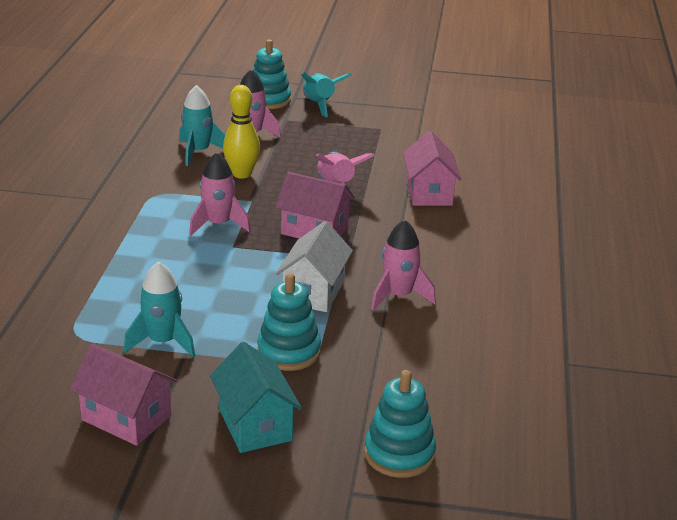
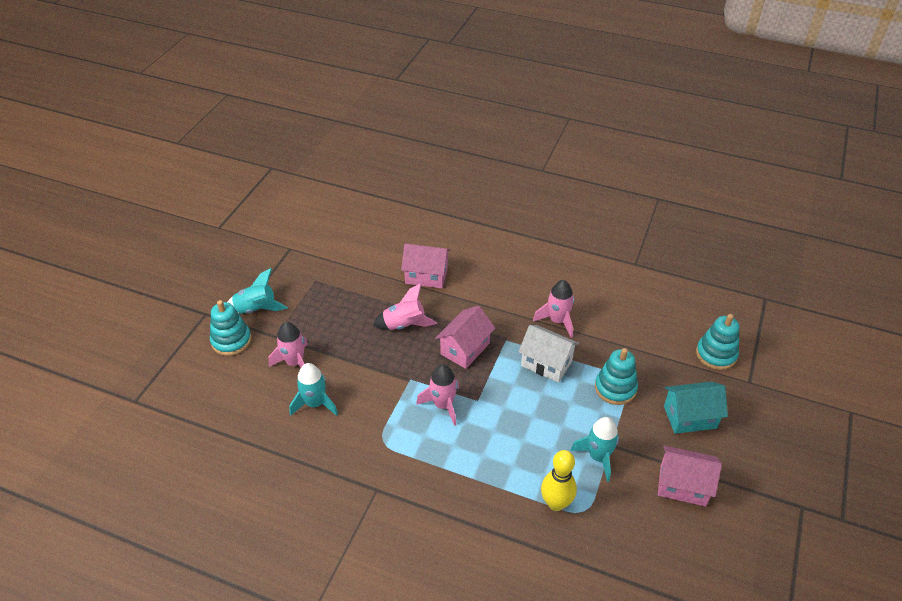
camera: 75 degrees left, 15 degrees up
pink house [70,344,177,446] -> pink house turned 60 degrees clockwise [658,446,722,506]
yellow bowling pin [223,85,260,178] -> yellow bowling pin moved to [541,450,577,511]

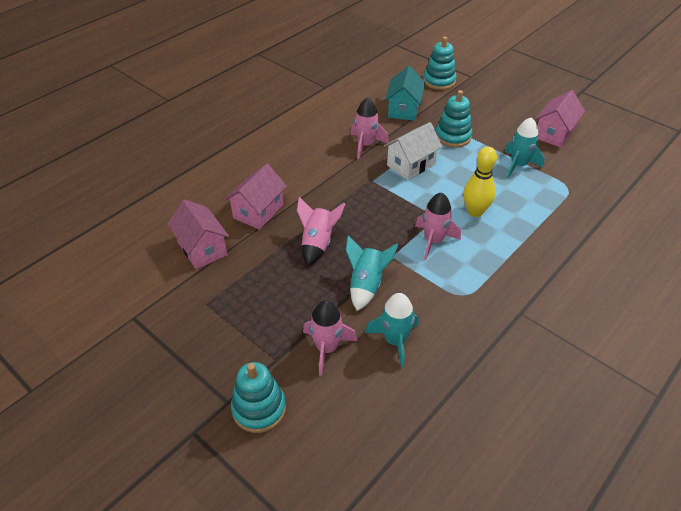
camera: 70 degrees left, 0 degrees up
turquoise rocket [227,268,288,314] -> turquoise rocket moved to [346,235,398,311]
pink house [436,306,495,369] -> pink house moved to [167,199,229,269]
yellow bowling pin [541,450,577,511] -> yellow bowling pin moved to [463,147,497,217]
turquoise house [664,381,728,434] -> turquoise house moved to [385,66,425,121]

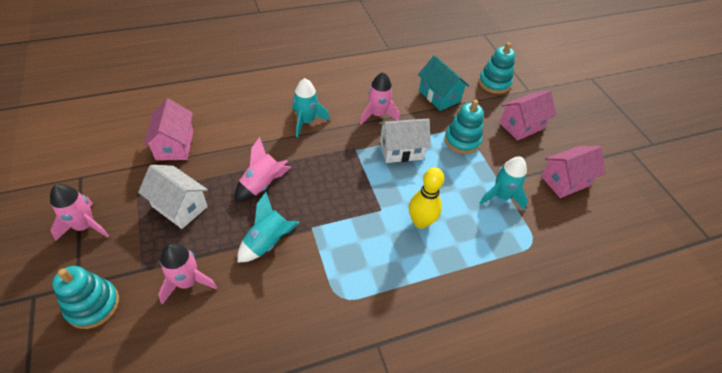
camera: 25 degrees right, 5 degrees up
pink house [225,164,287,230] -> pink house moved to [499,90,557,141]
turquoise rocket [365,293,418,368] -> turquoise rocket moved to [292,78,329,137]
turquoise house [385,66,425,121] -> turquoise house turned 75 degrees counterclockwise [418,55,469,111]
pink rocket [415,192,461,260] -> pink rocket moved to [50,184,109,241]
none -> white house [138,165,208,229]

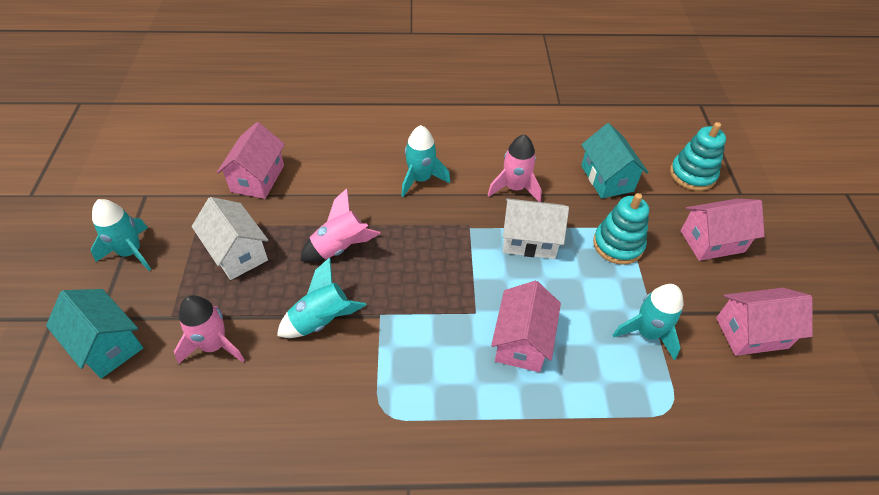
camera: 20 degrees right, 0 degrees up
pink rocket [50,184,109,241] -> turquoise rocket [91,199,151,271]
turquoise stacking toy [52,266,119,329] -> turquoise house [46,289,143,379]
yellow bowling pin [409,167,444,229] -> pink house [491,281,561,372]

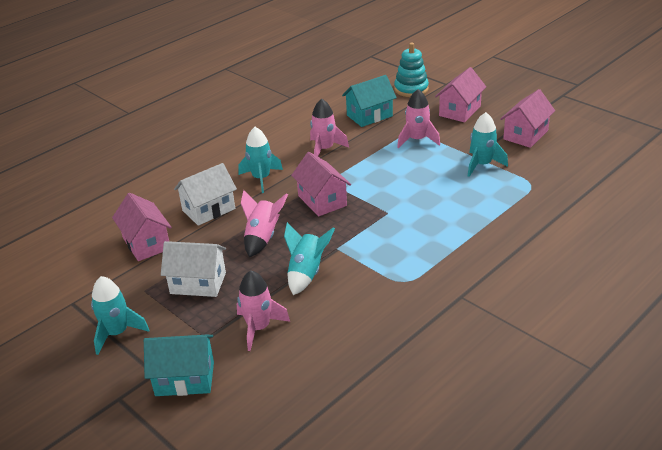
camera: 40 degrees left, 15 degrees down
pink house [491,281,561,372] -> pink house moved to [291,152,351,217]
white house [503,198,569,259] -> white house moved to [174,163,237,226]
turquoise house [581,123,648,199] -> turquoise house turned 60 degrees counterclockwise [342,75,397,127]
turquoise stacking toy [593,193,649,265] -> pink rocket [397,89,440,148]

